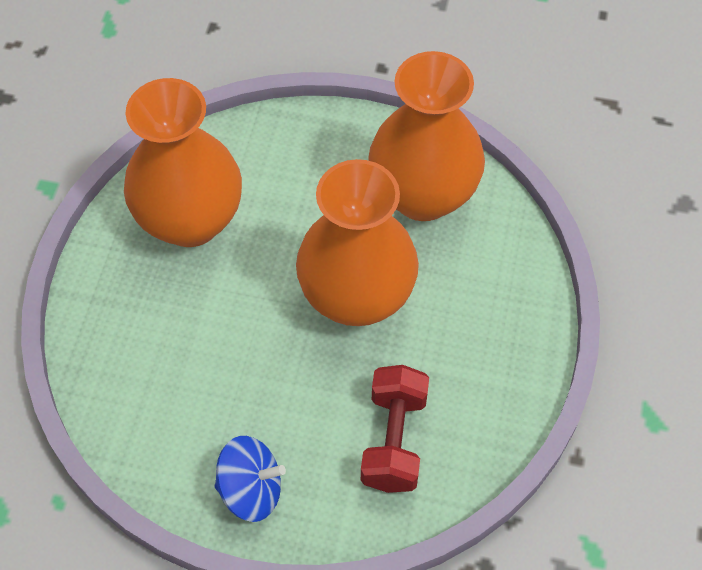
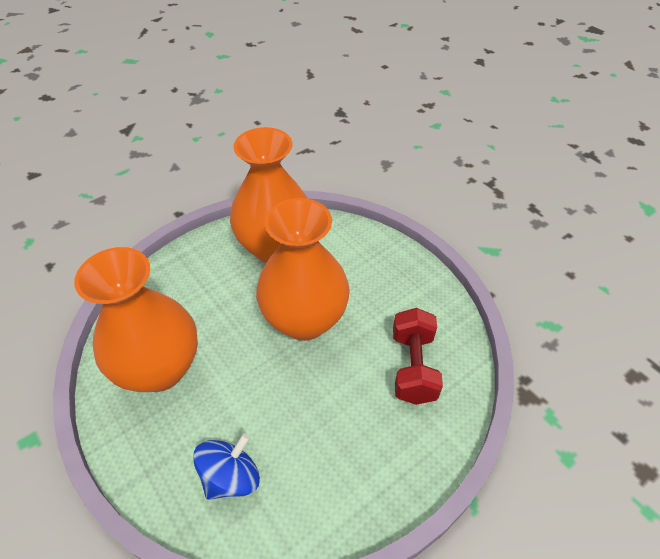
camera: 50 degrees left, 10 degrees down
blue spinning top [214,436,286,522] -> blue spinning top moved to [193,434,260,500]
red dumbbell [361,365,429,493] -> red dumbbell turned 45 degrees clockwise [393,308,443,405]

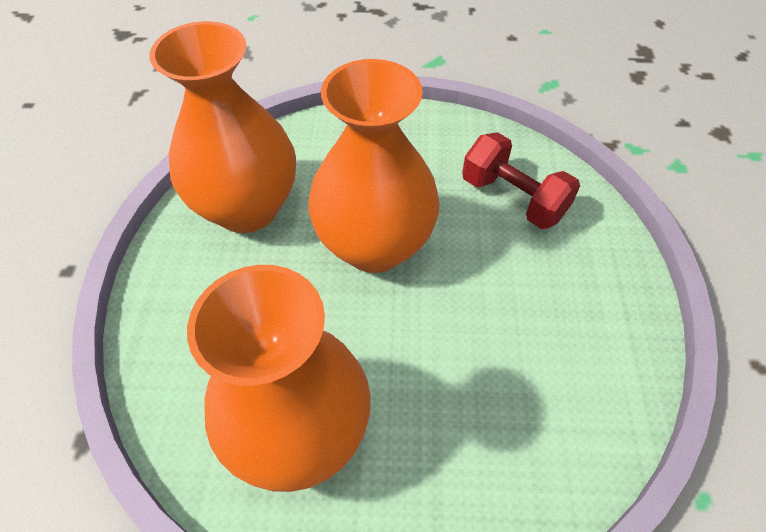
camera: 50 degrees left, 5 degrees up
blue spinning top [193,434,260,500] -> none

